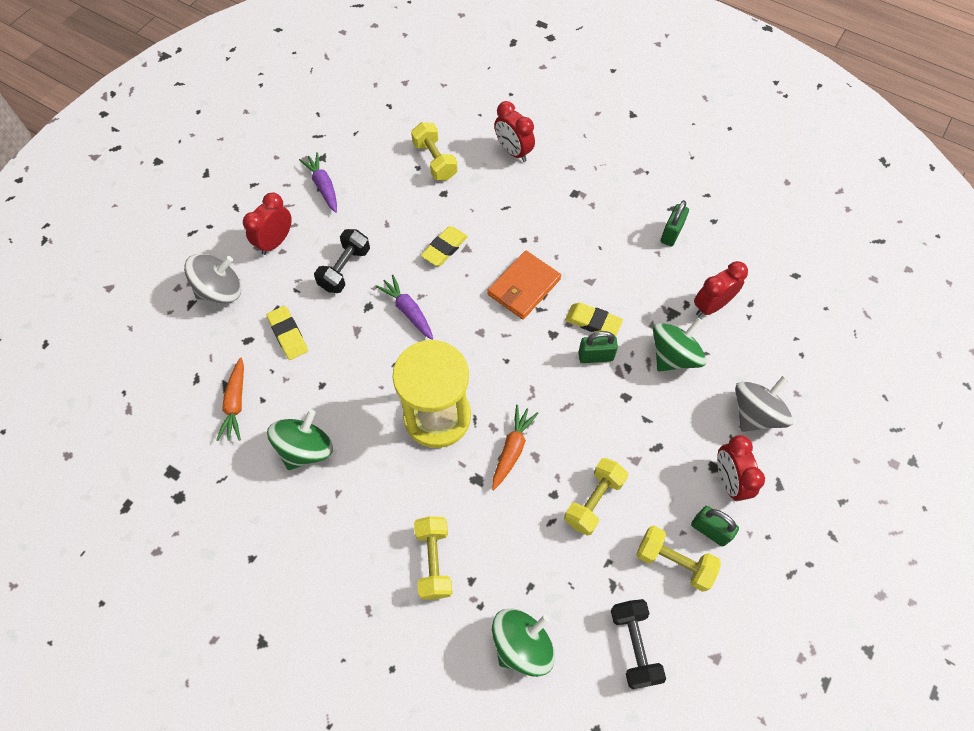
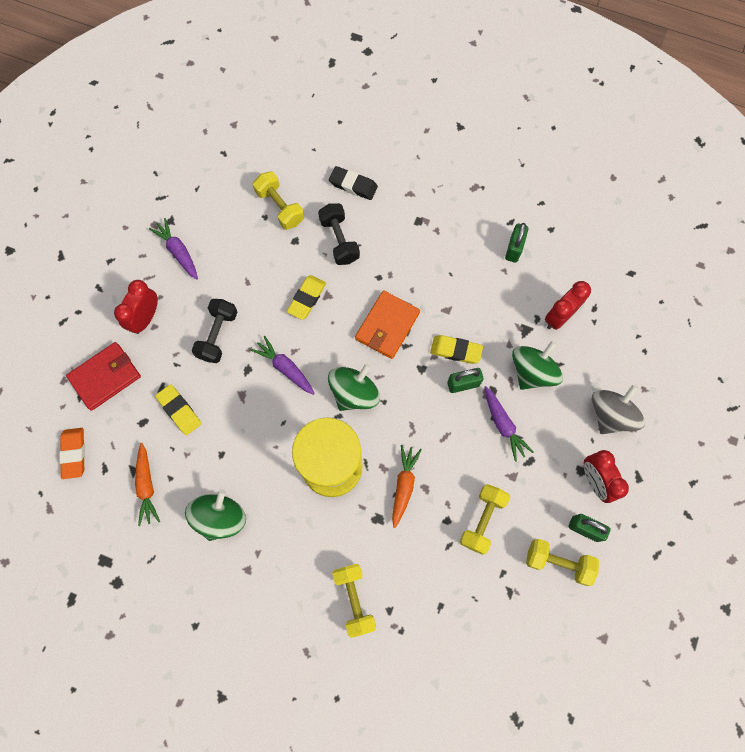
camera: 10 degrees left, 10 degrees up
grey spinning top [184,253,241,303] -> red wallet [66,342,141,411]
green spinning top [492,609,555,677] -> green spinning top moved to [328,363,380,411]
red clock [494,101,535,162] -> black eraser [329,166,378,200]
black dumbbell [611,599,666,689] -> black dumbbell moved to [318,203,360,265]
none -> orange eraser [59,428,85,479]
none -> purple carrot [485,386,533,462]

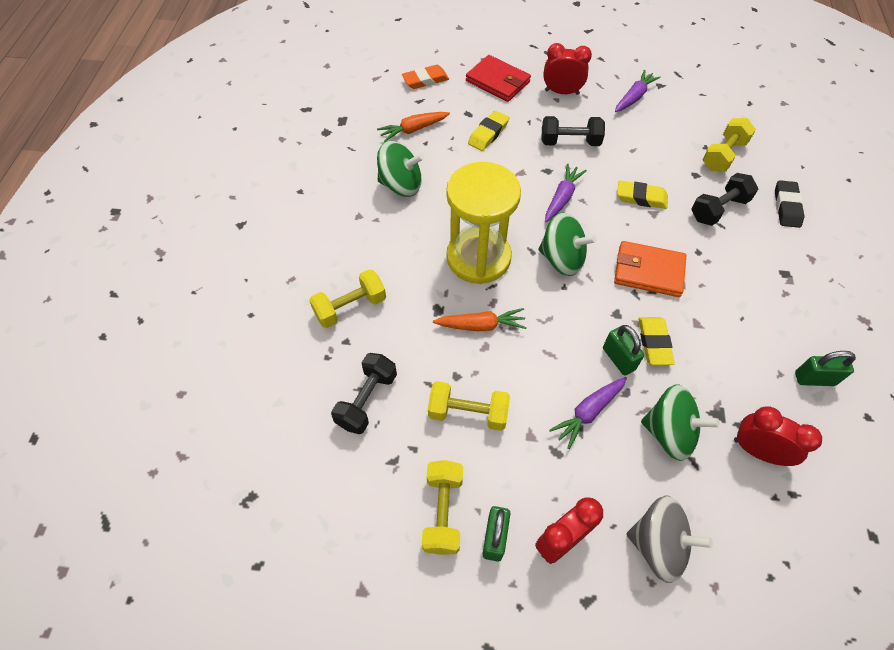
camera: 75 degrees right, 15 degrees down
none -> black dumbbell [331,353,397,434]

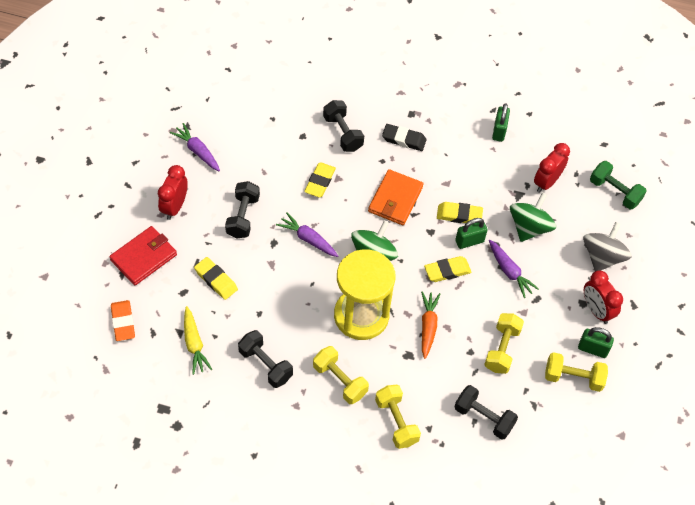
camera: 85 degrees left, 0 degrees up
orange carrot [377,112,450,142] -> yellow carrot [184,306,212,375]
green spinning top [377,141,424,197] -> black dumbbell [238,330,293,388]
yellow dumbbell [702,118,756,172] -> yellow dumbbell moved to [313,346,369,404]
black eraser [775,180,804,228] -> black eraser moved to [382,124,427,151]
none -> yellow eraser [424,256,471,282]
none -> green dumbbell [590,161,647,209]

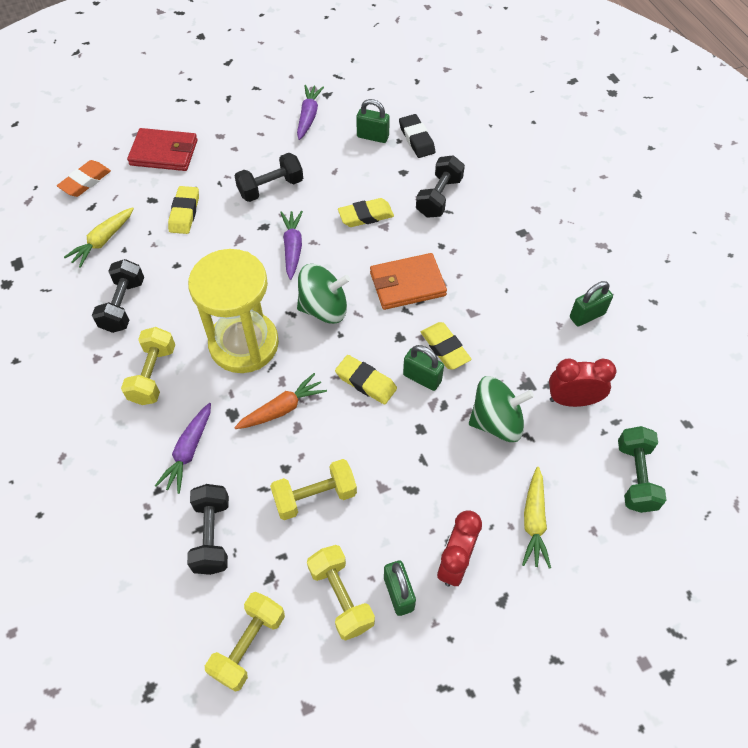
camera: 55 degrees right, 0 degrees up
red clock [158,165,188,220] -> none
yellow dumbbell [375,385,421,449] -> yellow dumbbell moved to [205,592,285,692]
black eraser [382,124,427,151] -> black eraser moved to [399,114,436,158]
purple carrot [489,240,539,298] -> purple carrot moved to [155,403,211,494]
grey spinning top [583,222,632,271] -> yellow carrot [522,467,551,569]
none -> green padlock [356,99,390,143]

